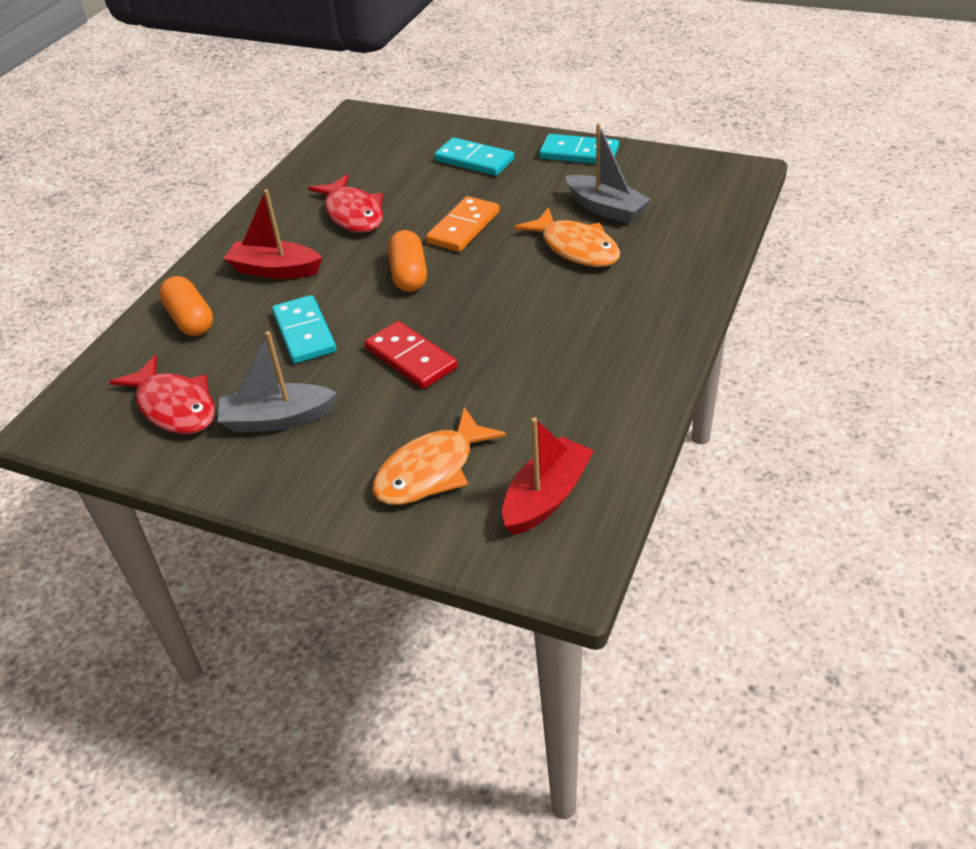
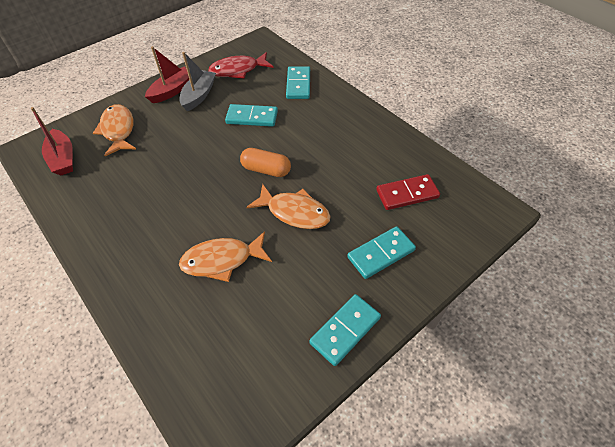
camera: 115 degrees right, 10 degrees up
orange capsule [159,276,213,336] -> turquoise domino [286,66,310,99]
red boat [223,189,322,279] -> red boat moved to [145,46,189,103]
red fish [308,174,383,233] -> none
red domino [365,321,457,389] -> red domino moved to [376,174,440,210]
orange domino [426,196,500,252] -> orange fish [247,184,331,229]
grey boat [566,123,651,224] -> none

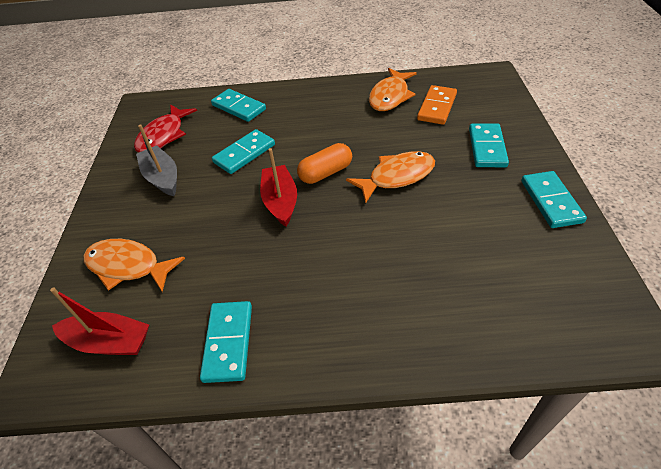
camera: 50 degrees left, 5 degrees down
red boat [145,46,189,103] -> red boat moved to [260,148,297,227]
orange fish [179,231,272,282] -> orange fish moved to [369,68,417,111]
red domino [376,174,440,210] -> orange domino [417,85,457,125]
none -> turquoise domino [200,301,252,383]

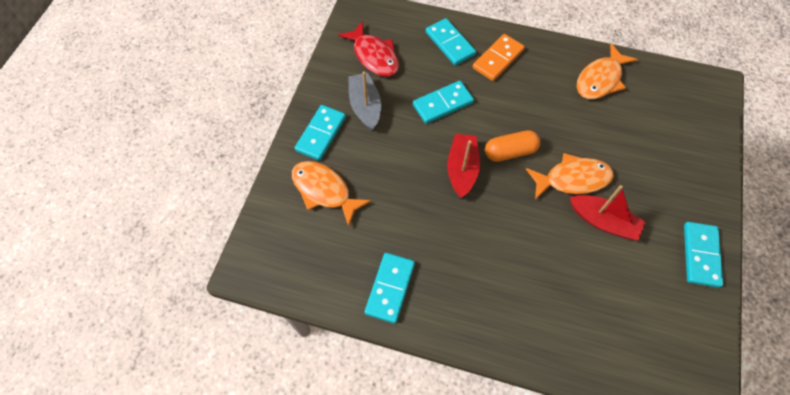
camera: 15 degrees right, 15 degrees up
red boat [50,288,149,355] -> red boat moved to [570,185,646,241]
red fish [134,104,197,152] -> red fish turned 75 degrees counterclockwise [338,21,399,77]
orange domino [417,85,457,125] -> orange domino moved to [473,34,525,81]
turquoise domino [469,124,509,167] -> turquoise domino moved to [295,105,346,161]

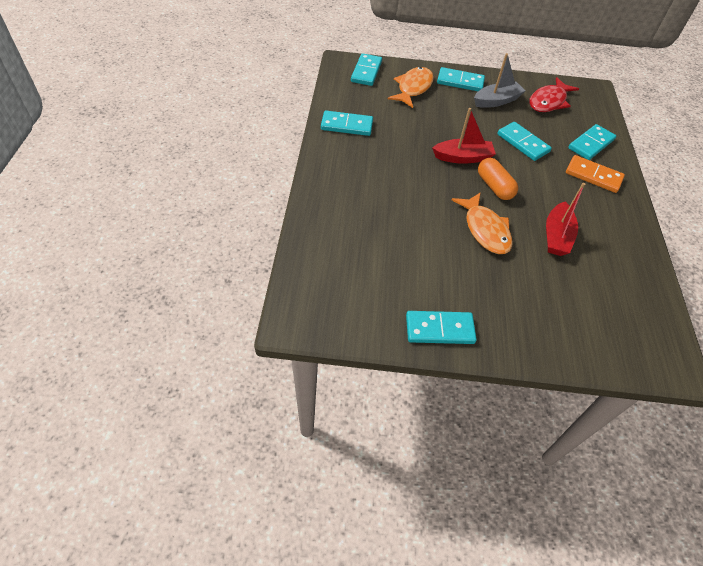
camera: 75 degrees right, 10 degrees down
red boat [570,185,646,241] -> red boat moved to [546,183,585,256]
orange fish [577,43,638,99] -> none
none -> turquoise domino [351,53,382,86]

